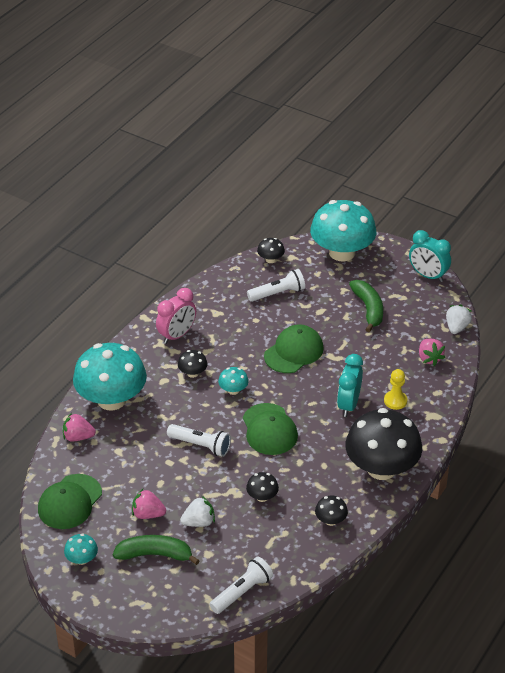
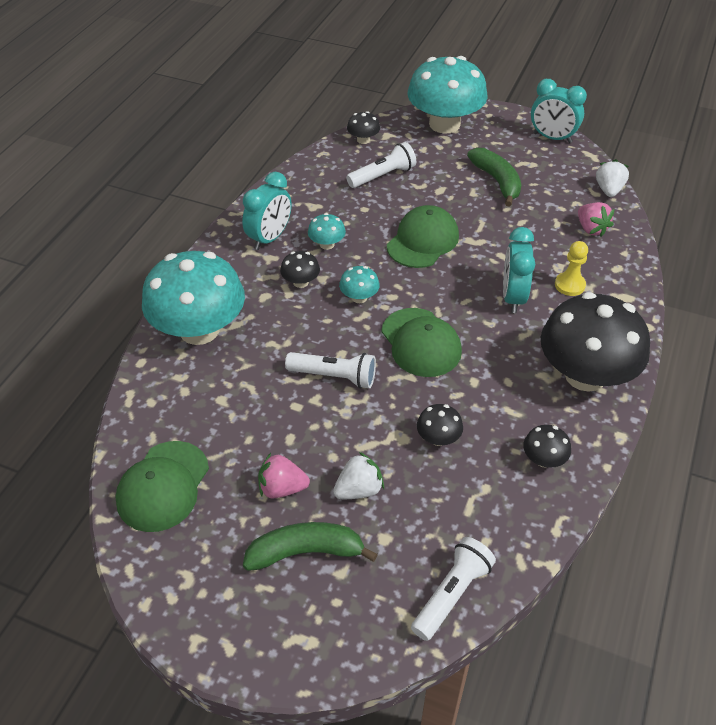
camera: 10 degrees left, 5 degrees up
pink strawberry [63,413,96,442] -> none
turquoise mushroom [64,534,98,565] -> turquoise mushroom moved to [308,213,346,250]
pink clock [156,288,196,344] -> turquoise clock [242,172,292,250]

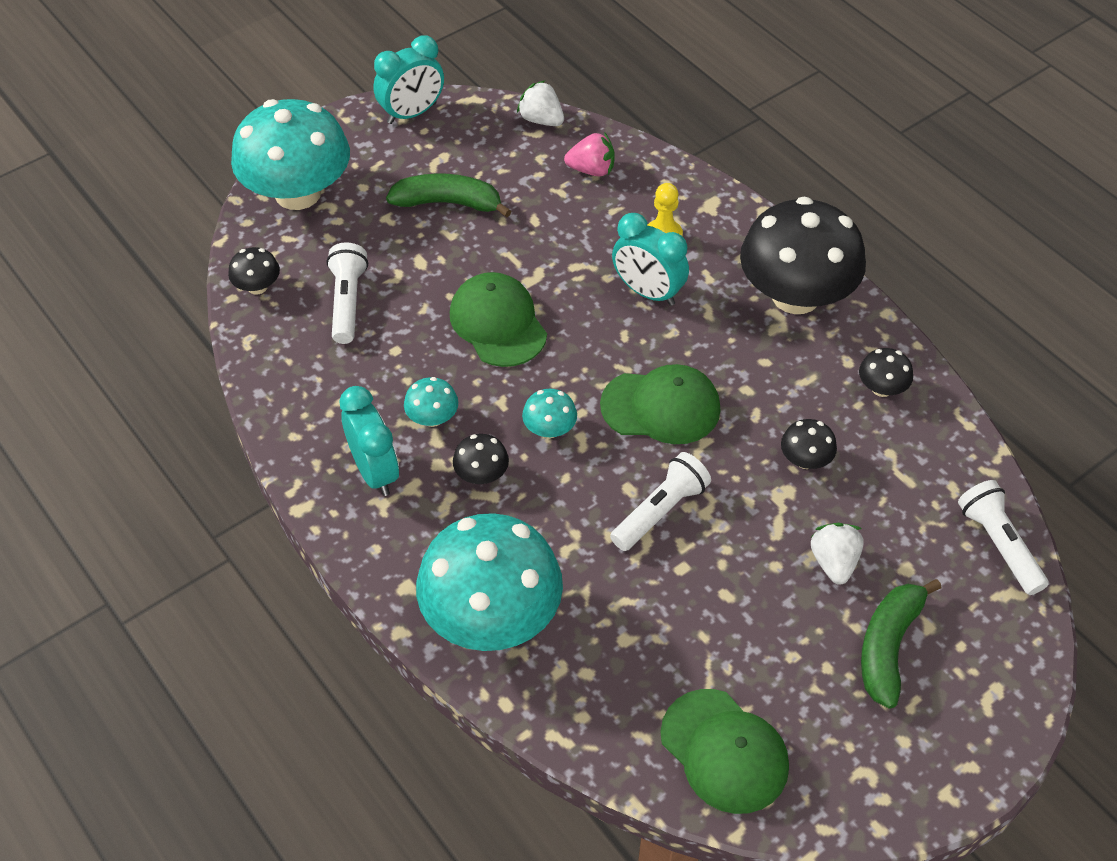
camera: 60 degrees left, 5 degrees up
pink strawberry [258,453,310,499] -> none

